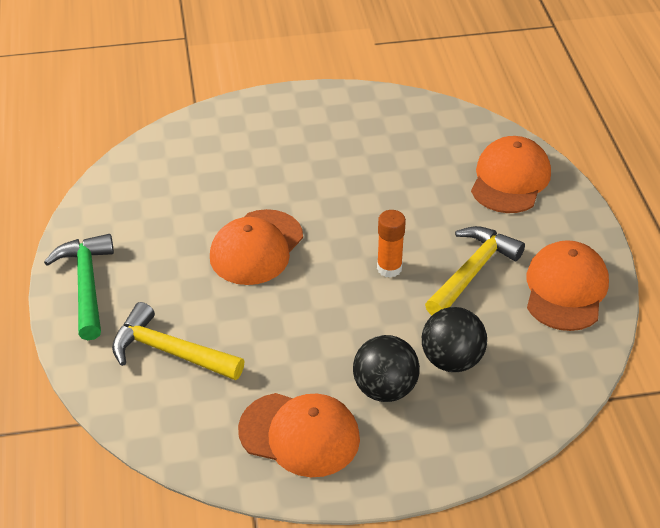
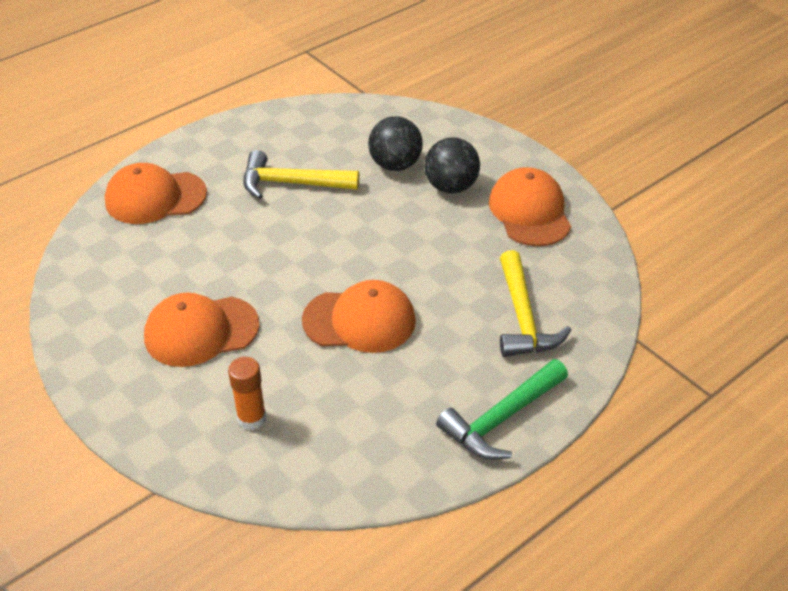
camera: 120 degrees left, 0 degrees up
orange glue stick [377,210,406,278] -> orange glue stick moved to [228,357,266,430]
orange cap [527,240,609,331] -> orange cap moved to [144,293,259,367]

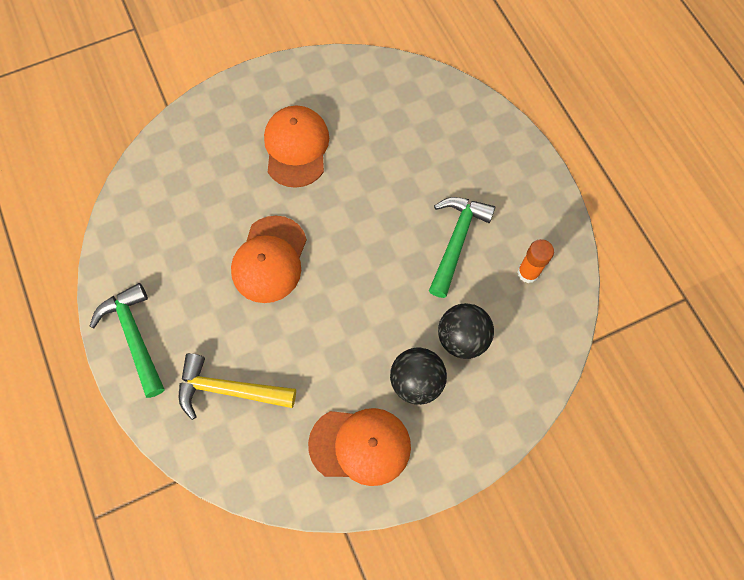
camera: 105 degrees right, 25 degrees up
orange cap [105,163,207,224] -> none
orange glue stick [228,357,266,430] -> orange glue stick moved to [517,239,554,283]
yellow hammer [244,150,359,199] -> green hammer [429,197,495,298]

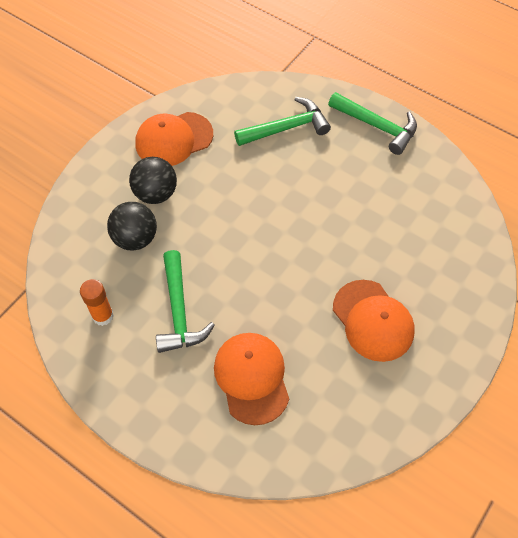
camera: 150 degrees right, 10 degrees down
yellow hammer [179,353,296,420] -> green hammer [234,97,331,146]
orange cap [231,216,307,303] -> orange cap moved to [214,333,289,425]

